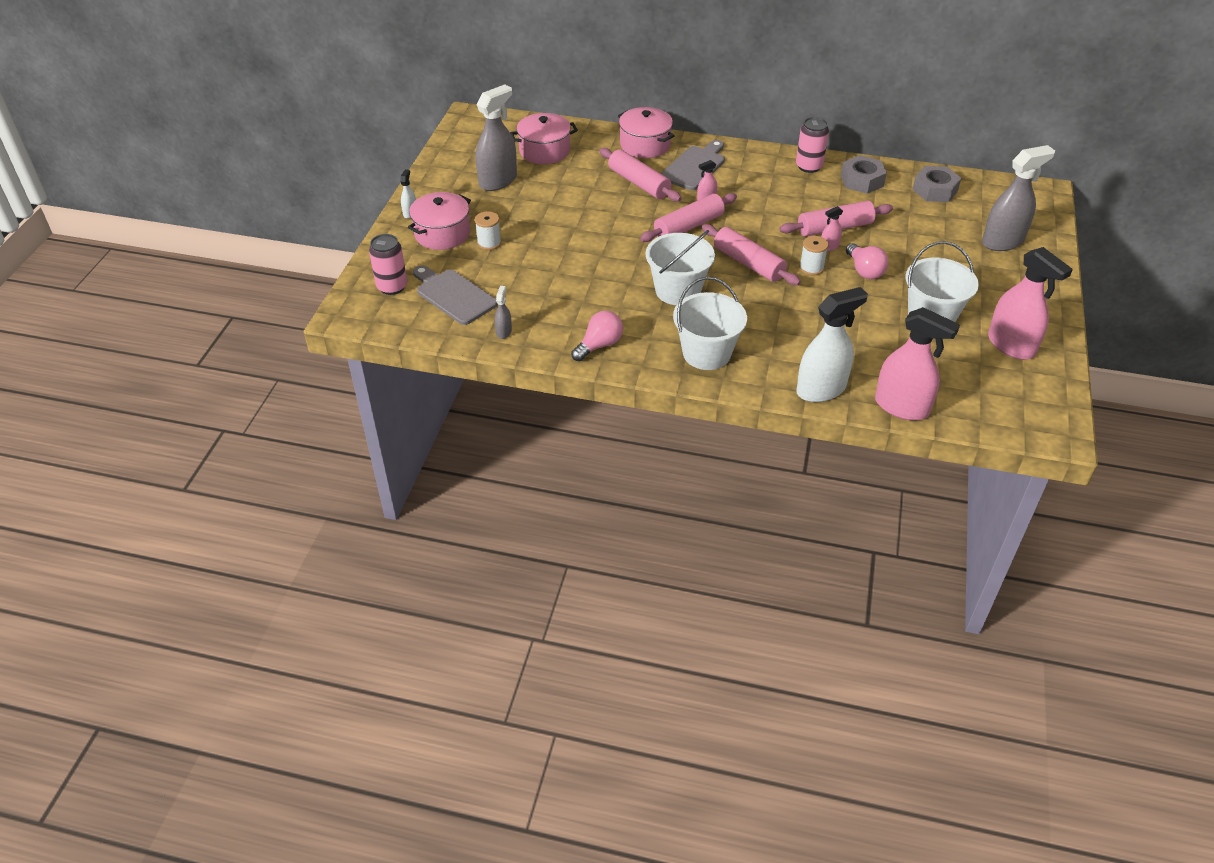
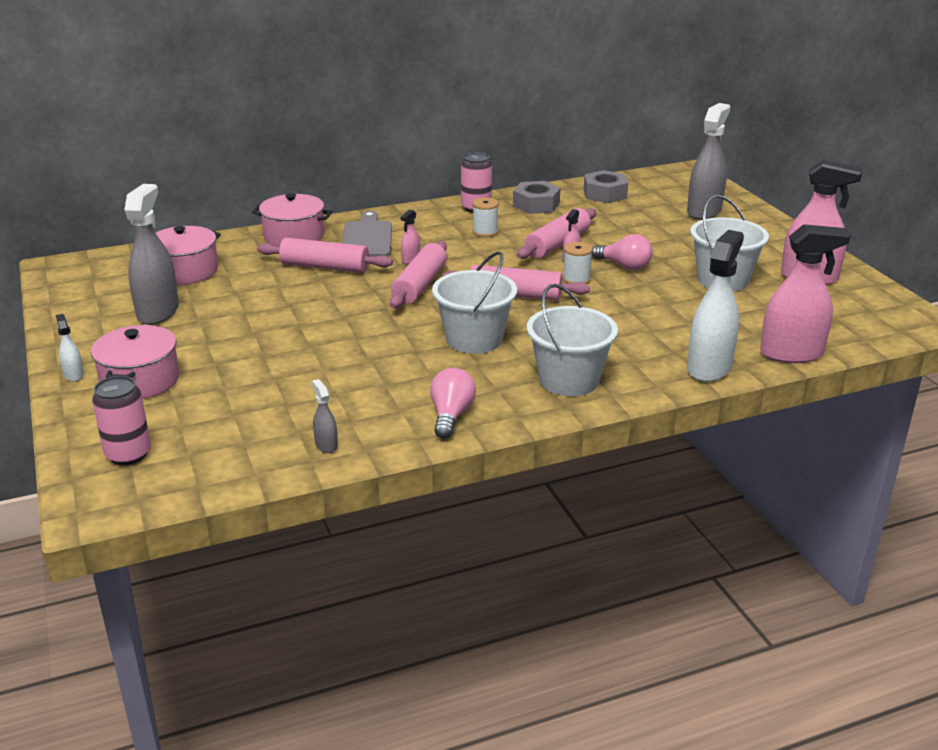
camera: 35 degrees left, 15 degrees down
grey cutting board [413,265,498,325] -> none
white spool [475,211,501,250] -> white spool moved to [472,197,499,237]

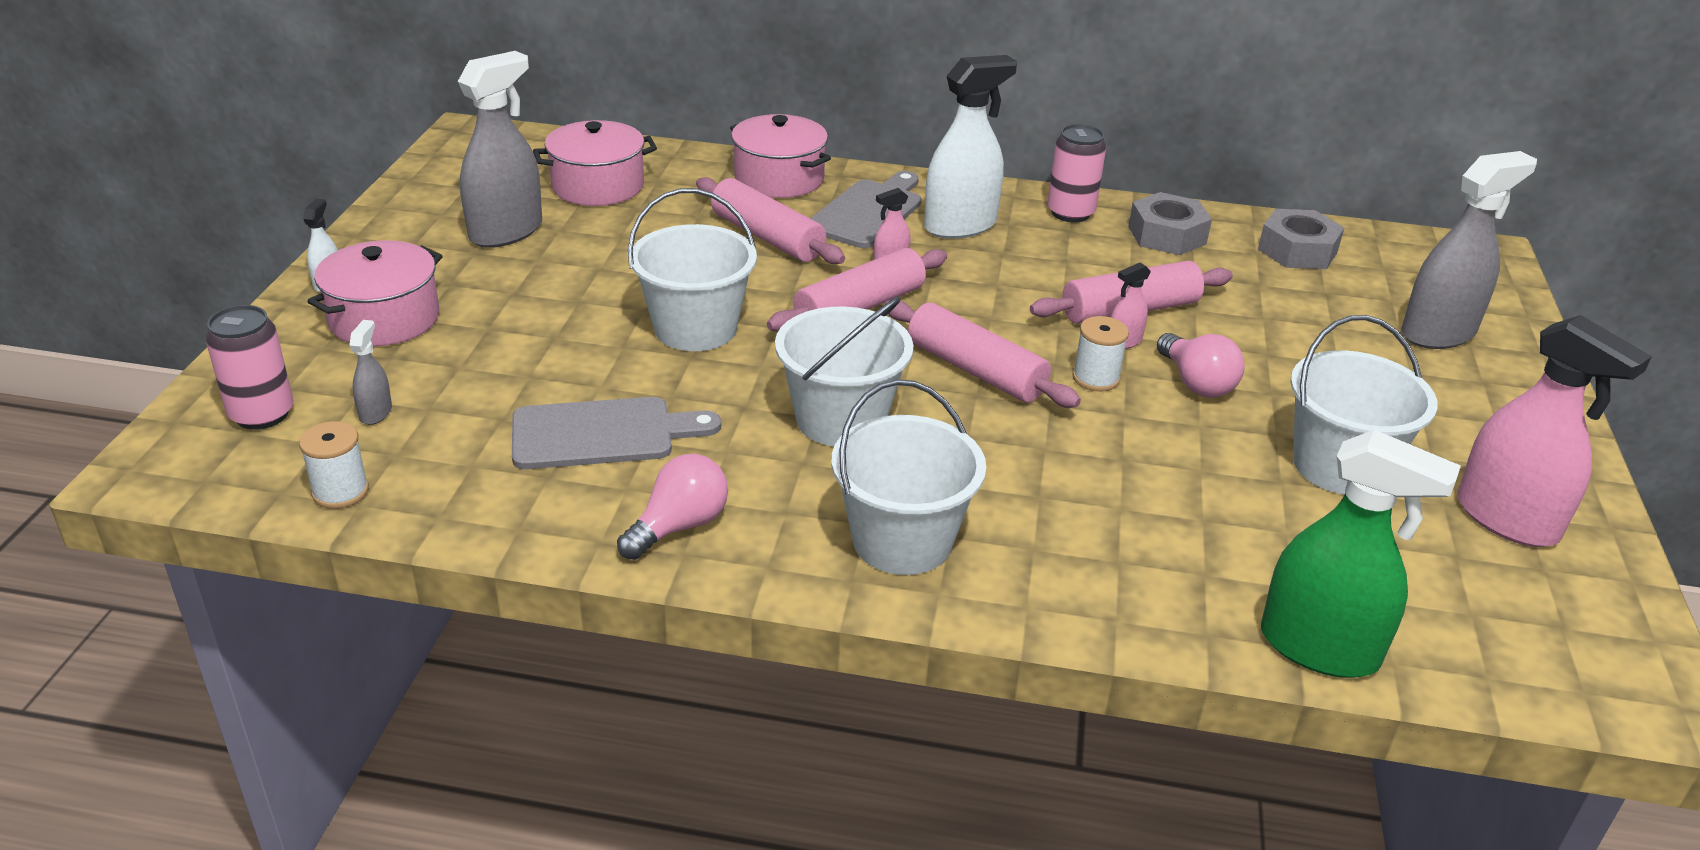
camera: 30 degrees right, 5 degrees up
grey spray bottle [312,379,338,453] -> grey spray bottle moved to [349,320,392,425]
white spool [472,197,499,237] -> white spool moved to [299,421,369,509]
white spray bottle [687,230,744,382] -> white spray bottle moved to [924,55,1017,239]
pink spray bottle [760,224,851,363] -> green spray bottle [1261,430,1461,678]
none -> grey cutting board [512,397,721,469]
none -> white bucket [628,188,757,351]

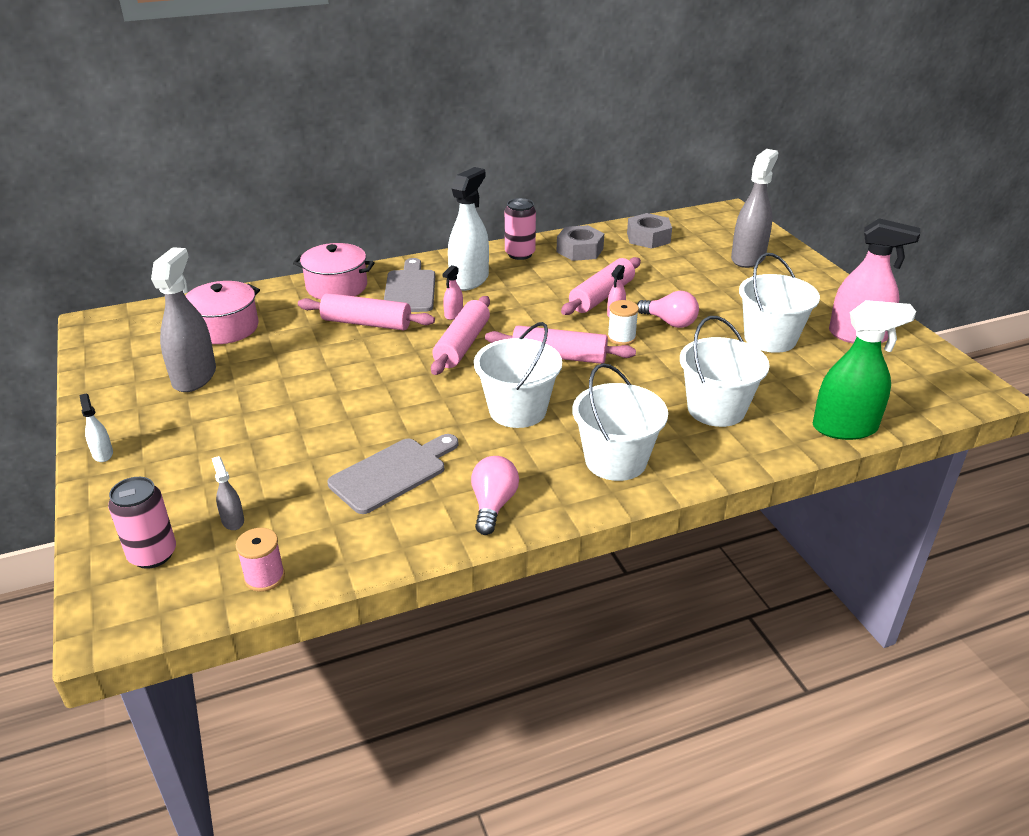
camera: 30 degrees left, 0 degrees up
white spool [299,421,369,509] -> pink spool [236,528,285,592]
pink pot [307,240,442,346] -> none
white bucket [628,188,757,351] -> white bucket moved to [680,316,770,427]

